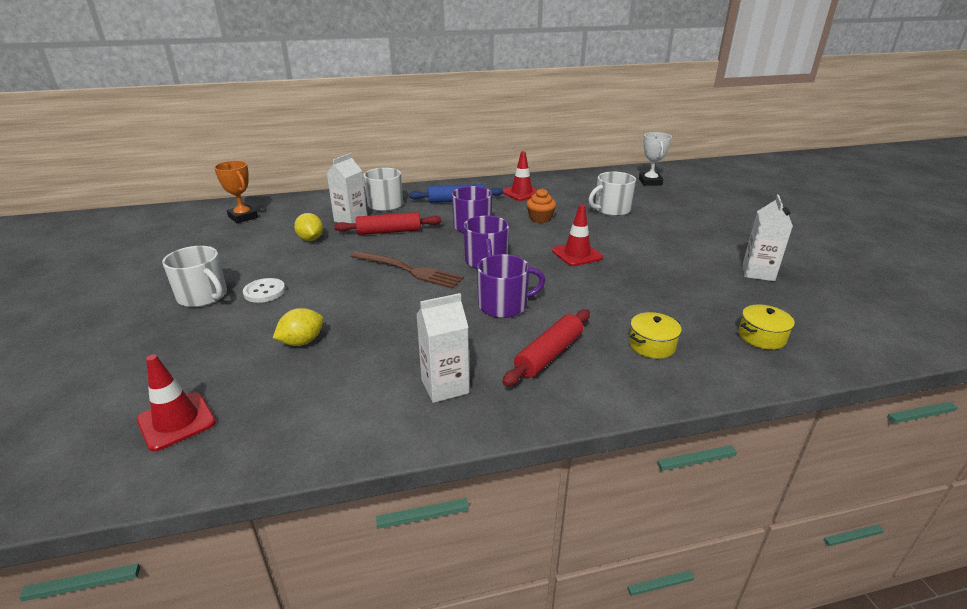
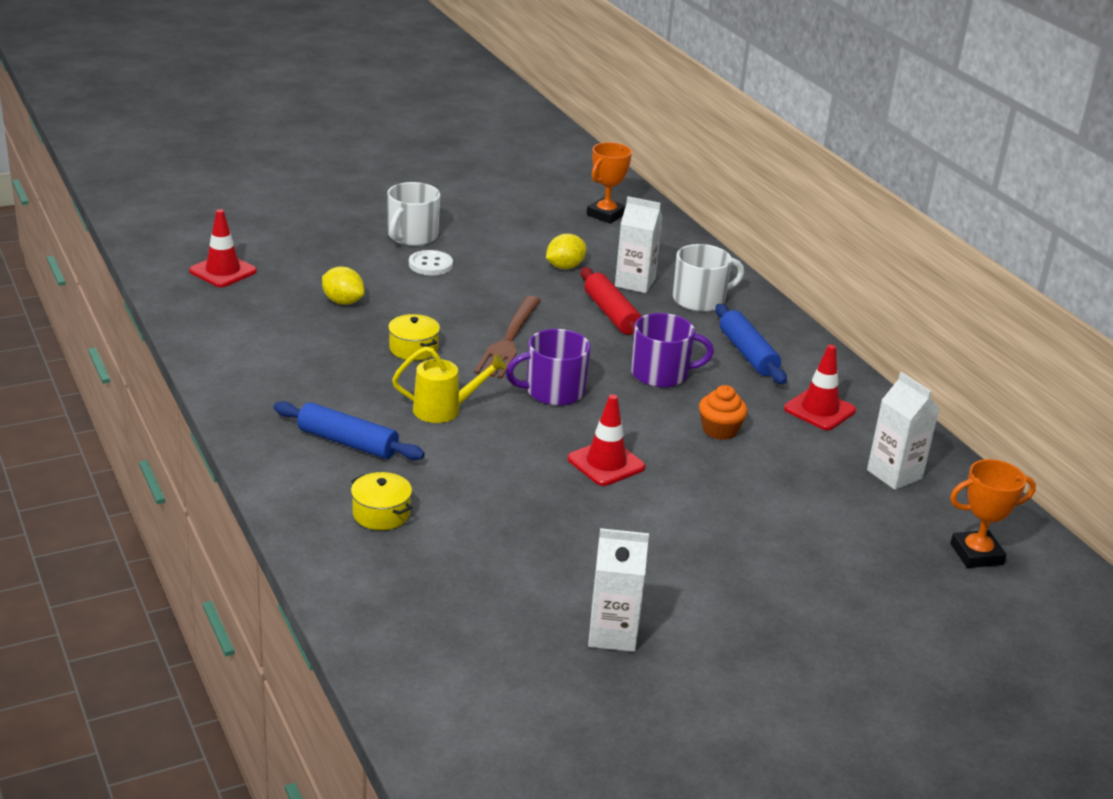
camera: 75 degrees right, 0 degrees up
white carton [416,293,469,403] -> white carton moved to [867,372,939,490]
purple mug [477,254,545,318] -> yellow watering can [392,346,507,423]
red rolling pin [502,309,590,386] -> blue rolling pin [274,401,425,460]
white mug [589,172,636,216] -> none
white trophy [639,132,672,185] -> orange trophy [950,459,1036,568]
yellow pot [738,305,795,350] -> yellow pot moved to [388,314,440,361]

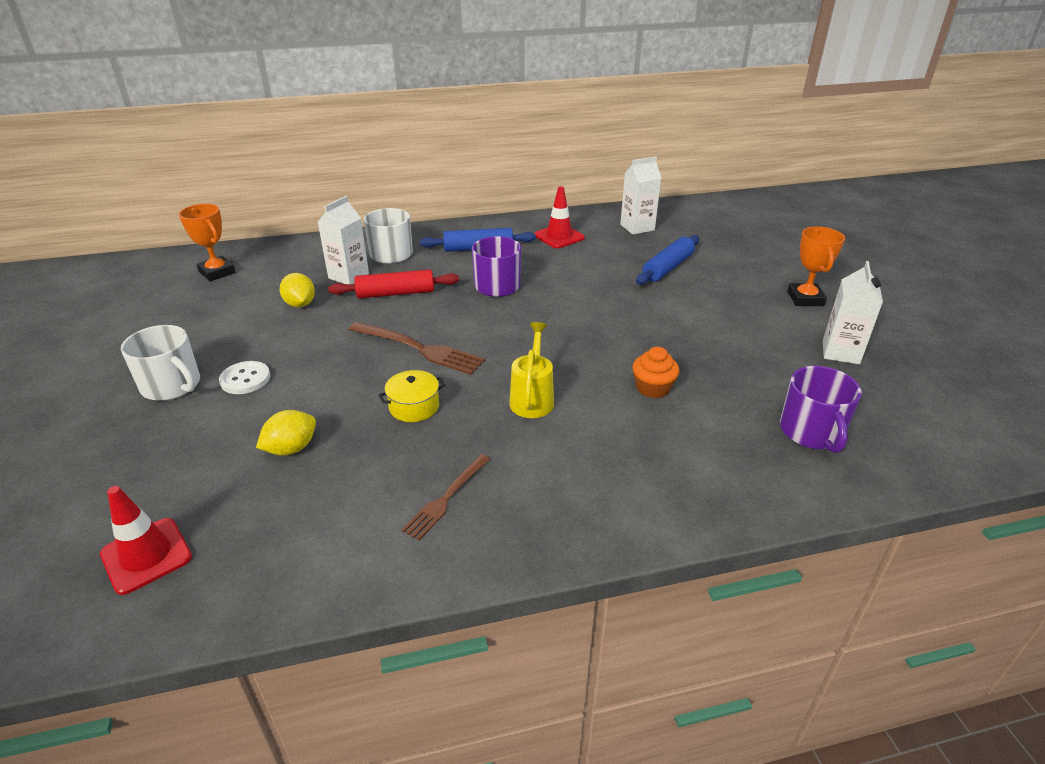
camera: 75 degrees left, 5 degrees up
blue rolling pin [274,401,425,460] -> blue rolling pin moved to [636,235,699,285]
yellow pot [351,472,412,530] -> none
purple mug [506,329,591,406] -> purple mug moved to [780,366,862,453]
red traffic cone [568,394,645,486] -> none
orange cupcake [699,385,748,440] -> orange cupcake moved to [632,347,680,398]
orange trophy [950,459,1036,568] -> orange trophy moved to [787,227,845,306]
none -> brown fork [401,454,490,541]

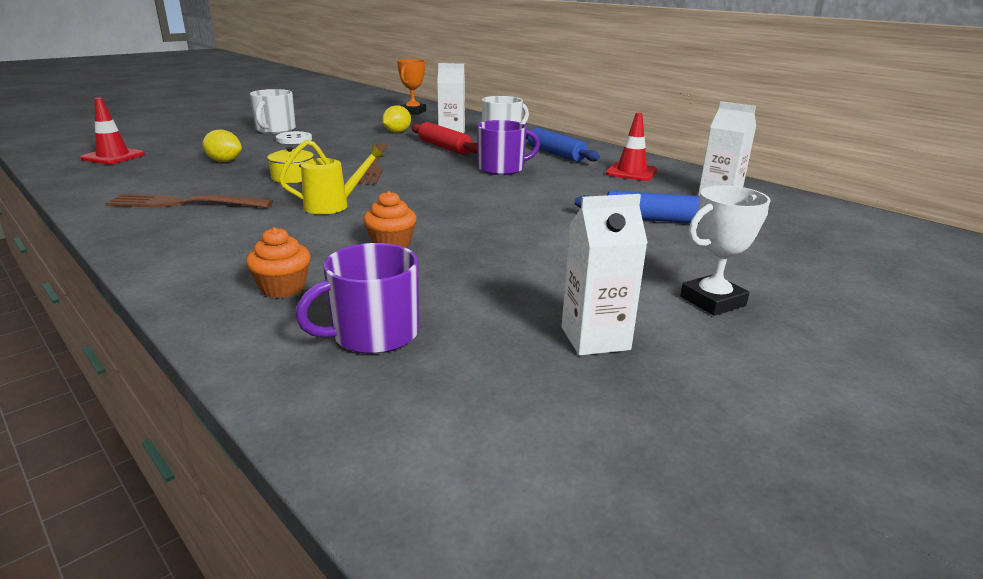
camera: 60 degrees right, 10 degrees down
brown fork [401,454,490,541] -> brown fork [105,194,273,208], size x1.57
orange trophy [787,227,845,306] -> white trophy [680,185,771,316]
none -> orange cupcake [246,227,311,298]

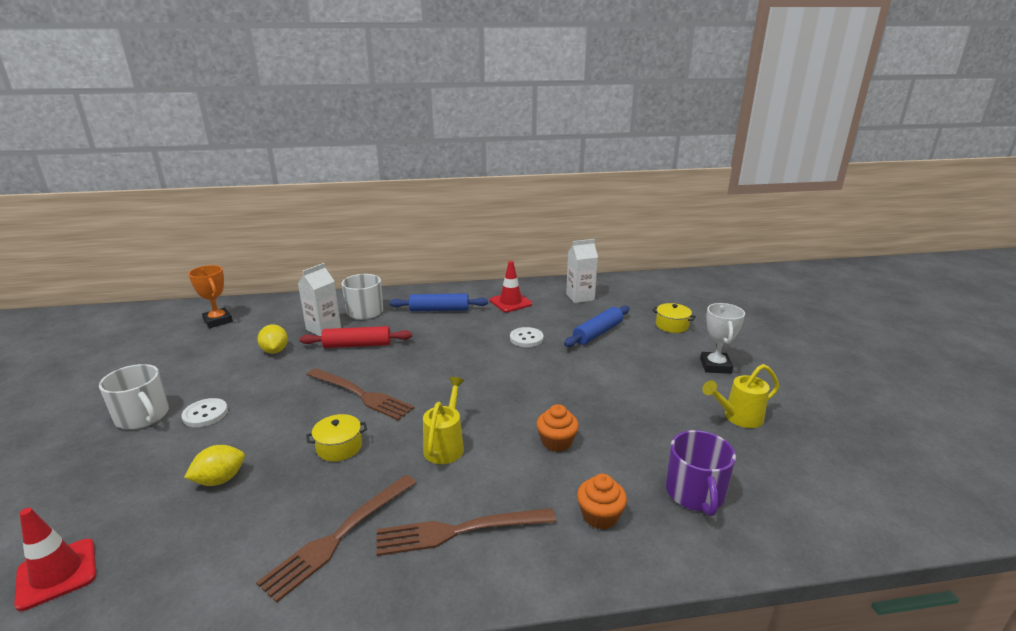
camera: 55 degrees left, 0 degrees up
purple mug [477,120,540,175] -> none
white carton [562,194,648,355] -> yellow watering can [702,364,779,428]
none -> brown fork [376,508,556,556]
none -> white button [510,327,544,347]
none -> yellow pot [652,303,696,333]

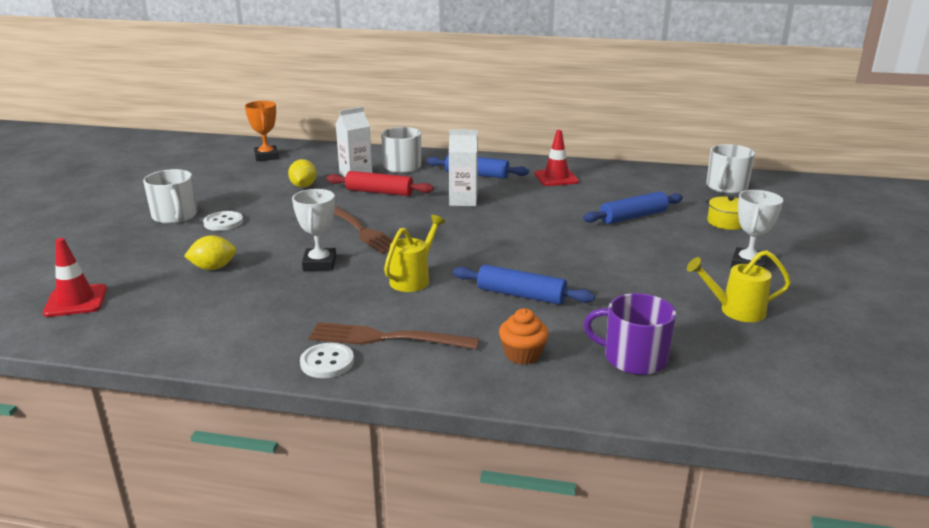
camera: 20 degrees right, 0 degrees up
brown fork [256,475,416,603] -> none
yellow pot [306,414,367,462] -> white trophy [292,189,336,271]
white button [510,327,544,347] -> white button moved to [300,343,354,378]
orange cupcake [537,404,579,452] -> blue rolling pin [453,265,595,305]
white carton [566,239,598,303] -> white carton moved to [449,129,478,206]
purple mug [666,430,736,516] -> purple mug turned 90 degrees clockwise [583,293,676,375]
none -> white mug [706,144,755,194]

